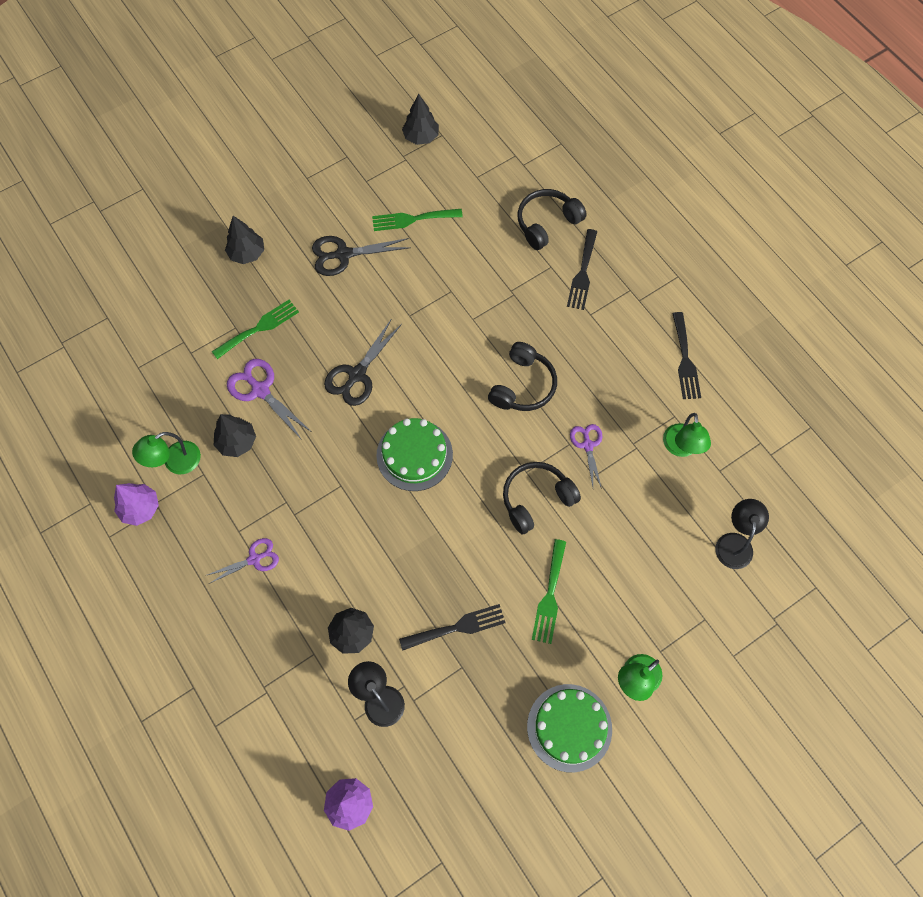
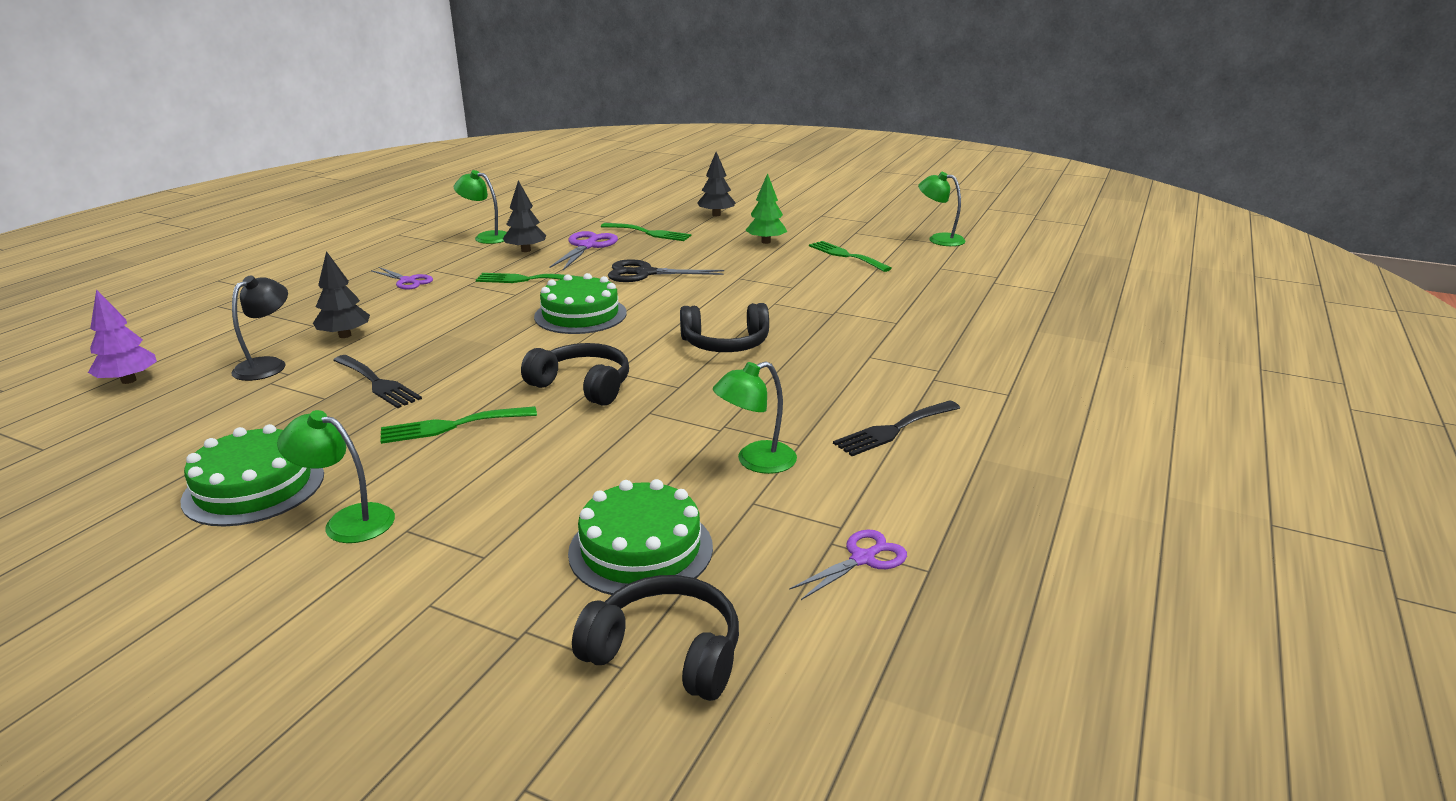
camera: 60 degrees right, 40 degrees down
purple tree [114,483,159,526] -> none
black scissors [312,236,411,276] -> green tree [745,173,787,244]
black tree [402,94,439,145] -> green lamp [918,172,966,246]
black headphones [517,189,586,250] -> black headphones moved to [572,575,739,701]
black fork [567,229,597,310] -> none
purple scissors [570,424,602,489] -> purple scissors moved to [789,529,907,600]
black lamp [715,499,769,569] -> green cake [568,479,713,597]
none -> green fork [476,273,582,283]

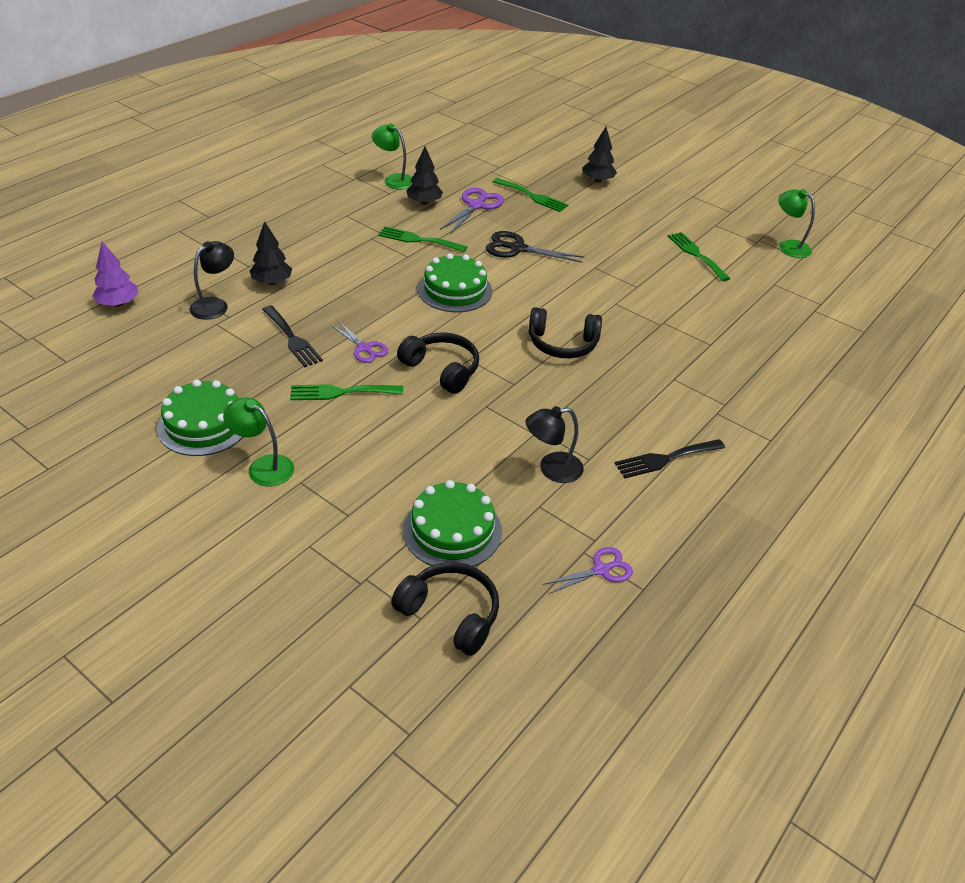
camera: 10 degrees right, 15 degrees up
purple scissors [372,267,433,290] -> purple scissors moved to [331,321,388,363]
green lamp [713,361,797,474] -> black lamp [526,406,584,483]
green tree [745,173,787,244] -> none

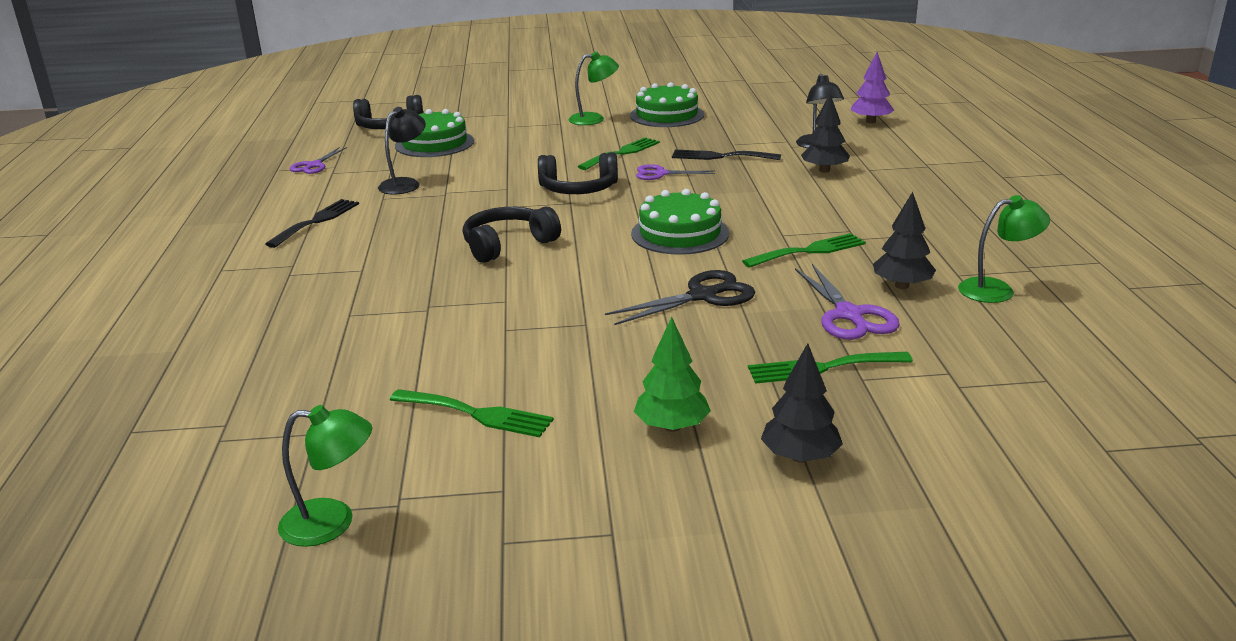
camera: 140 degrees right, 15 degrees down
none -> green tree [634,317,711,432]

